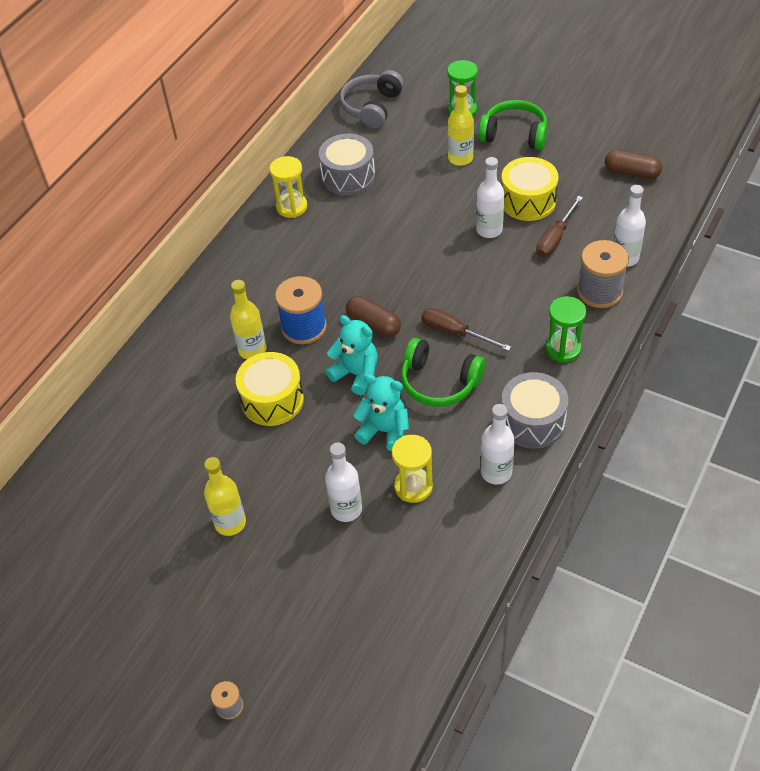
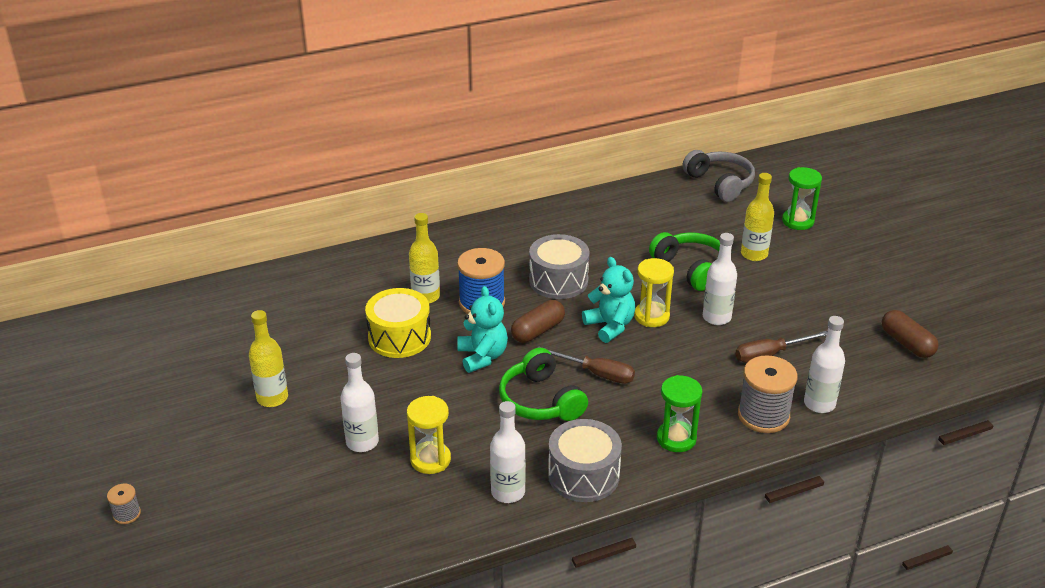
camera: 35 degrees right, 15 degrees down
yellow hourglass [270,156,307,218] -> yellow hourglass moved to [634,258,674,327]
grey drum [319,134,375,196] -> grey drum moved to [529,234,590,299]
grey headphones [340,70,404,128] -> grey headphones turned 90 degrees clockwise [683,150,755,202]
brown capsule [346,296,401,337] -> brown capsule turned 60 degrees clockwise [511,300,565,343]
turquoise teddy bear [353,374,409,451] -> turquoise teddy bear moved to [582,257,635,343]
brown screwdriver [421,308,511,351] -> brown screwdriver turned 135 degrees clockwise [538,346,635,384]
green headphones [478,100,547,150] -> green headphones moved to [649,232,720,291]
yellow drum [501,157,559,221] -> none

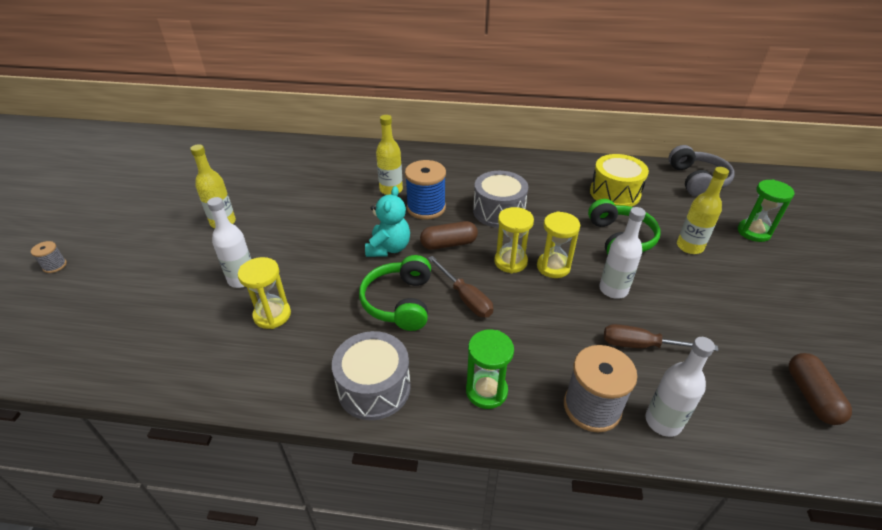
camera: 30 degrees right, 5 degrees up
yellow drum [365,288,431,358] -> yellow drum moved to [590,154,649,207]
white bottle [490,401,526,503] -> none
turquoise teddy bear [582,257,635,343] -> yellow hourglass [494,207,534,273]

